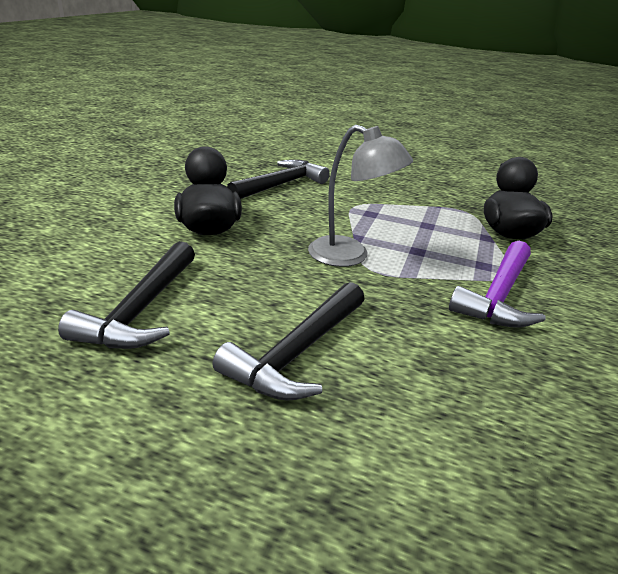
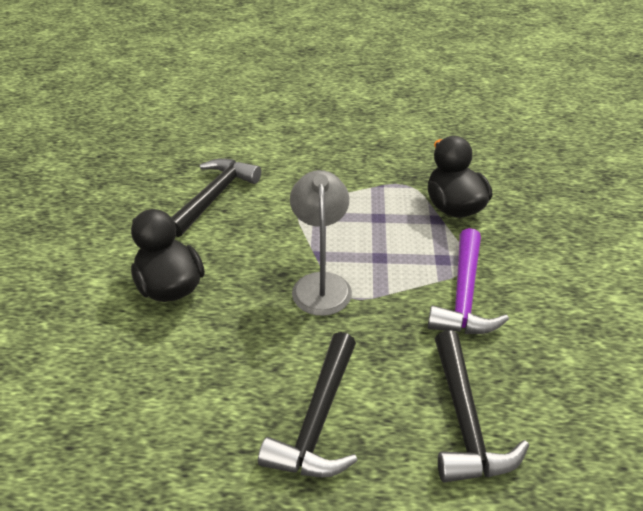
camera: 15 degrees left, 10 degrees up
black hammer [58,241,195,349] -> black hammer moved to [435,330,529,483]
grey lamp [308,125,413,267] -> grey lamp turned 105 degrees counterclockwise [290,170,352,316]

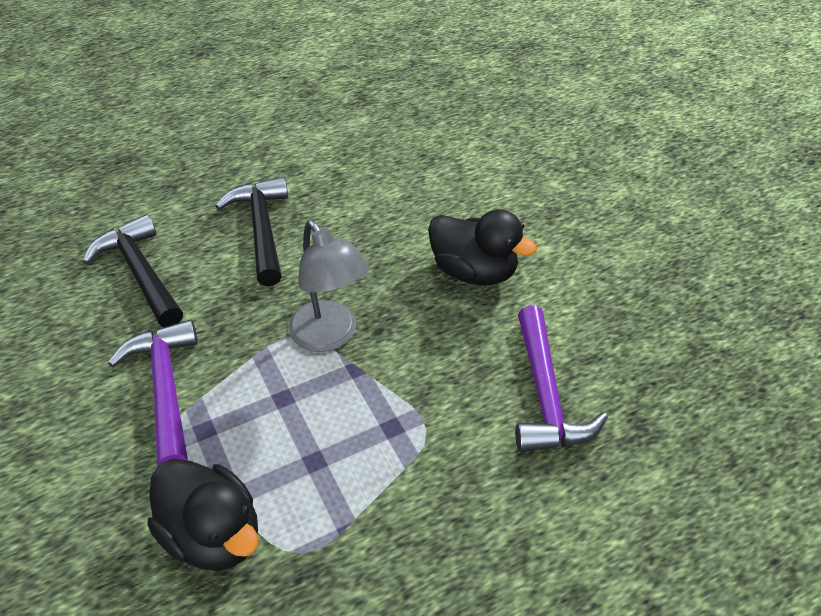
camera: 150 degrees right, 5 degrees up
black hammer [171,158,261,237] -> purple hammer [516,306,608,452]

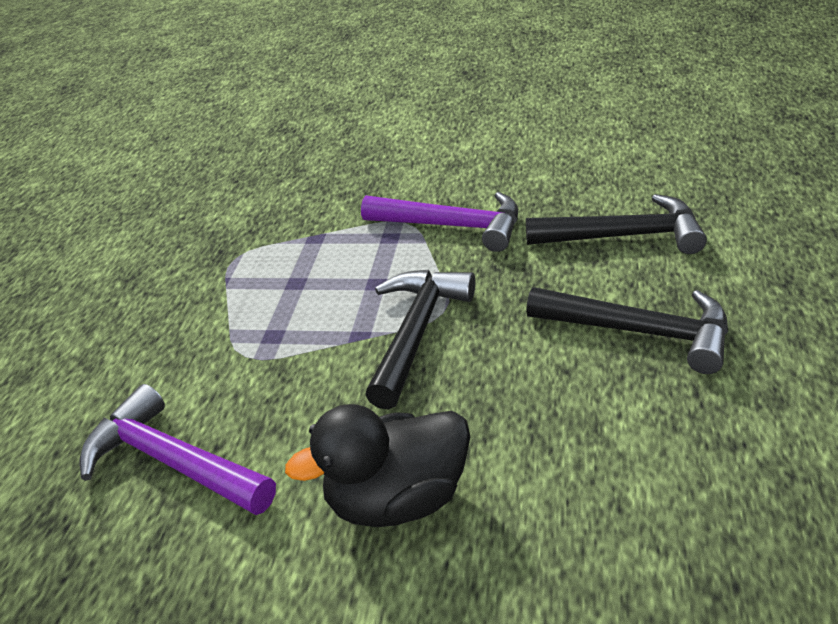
camera: 130 degrees right, 10 degrees down
black duck [147,458,259,571] -> none
grey lamp [288,220,369,352] -> black hammer [365,270,475,410]

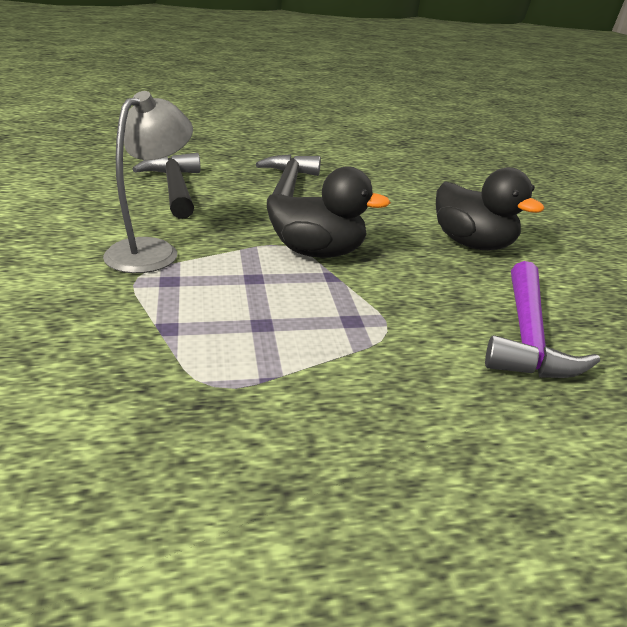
camera: 115 degrees left, 5 degrees down
purple hammer [361,192,518,252] -> grey lamp [103,91,193,273]
black hammer [365,270,475,410] -> black duck [267,166,391,258]

